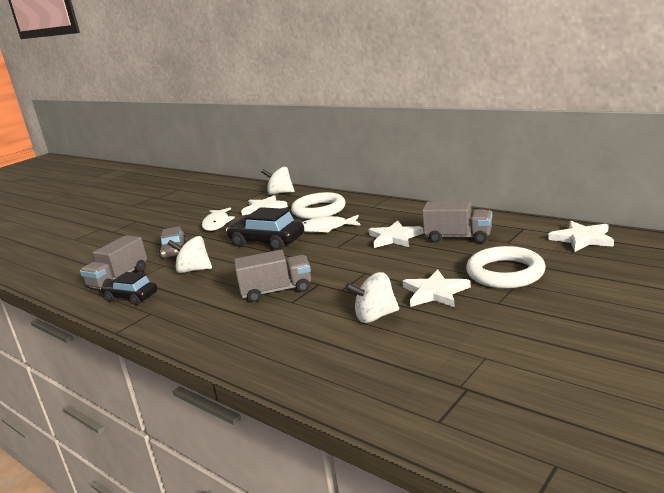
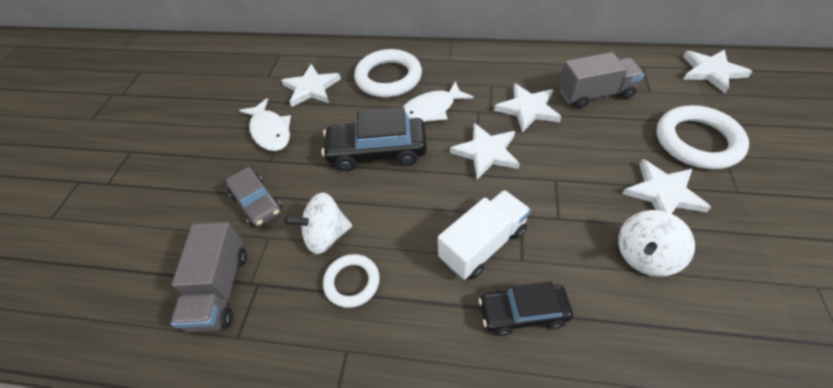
camera: 30 degrees left, 30 degrees up
black car [101,272,157,305] -> black car moved to [479,281,573,336]
grey truck [234,250,311,302] -> white truck [438,190,531,280]
white spinning top [261,167,294,195] -> none
none -> white ring [323,254,380,308]
none -> white star [450,123,520,179]

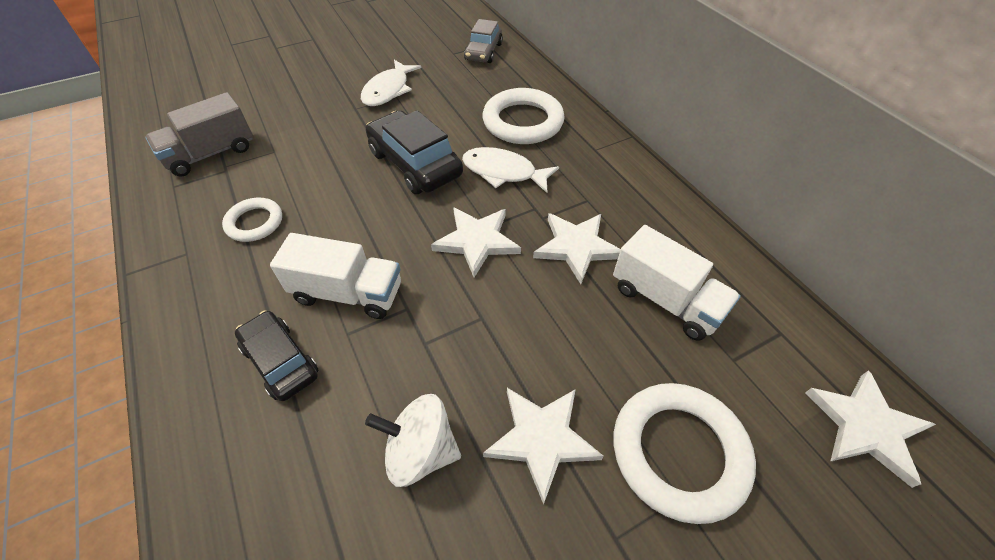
camera: 50 degrees right, 0 degrees up
grey car [226,167,282,227] -> grey car moved to [464,19,503,63]
white star [281,64,341,107] -> none
white spinning top [284,192,352,254] -> none
grey truck [559,52,645,109] -> white truck [613,225,741,341]

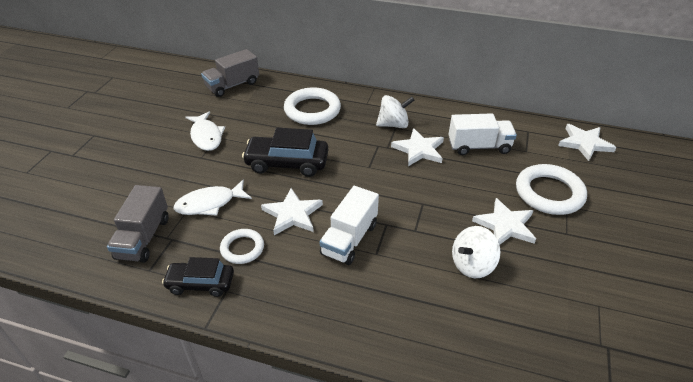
camera: 45 degrees left, 10 degrees down
black car [235,311,319,401] -> black car moved to [162,257,234,297]
white truck [270,233,401,319] -> white truck turned 150 degrees clockwise [320,186,379,265]
white star [431,207,521,277] -> white star moved to [261,188,323,235]
white fish [462,147,559,193] -> white fish moved to [173,180,252,216]
grey car [464,19,503,63] -> grey truck [201,49,259,97]
none -> white spinning top [376,95,414,128]

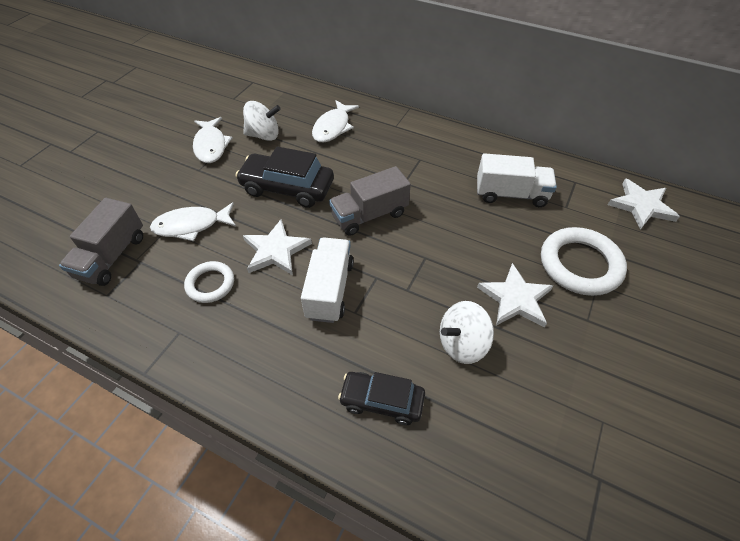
camera: 10 degrees right, 10 degrees up
black car [162,257,234,297] -> black car moved to [338,372,425,425]
grey truck [201,49,259,97] -> grey truck moved to [329,166,411,236]
white ring [284,87,341,125] -> white fish [312,100,359,142]
white truck [320,186,379,265] -> white truck turned 150 degrees clockwise [301,238,354,323]
white spinning top [376,95,414,128] -> white spinning top moved to [243,101,281,141]
white star [391,128,444,166] -> none

